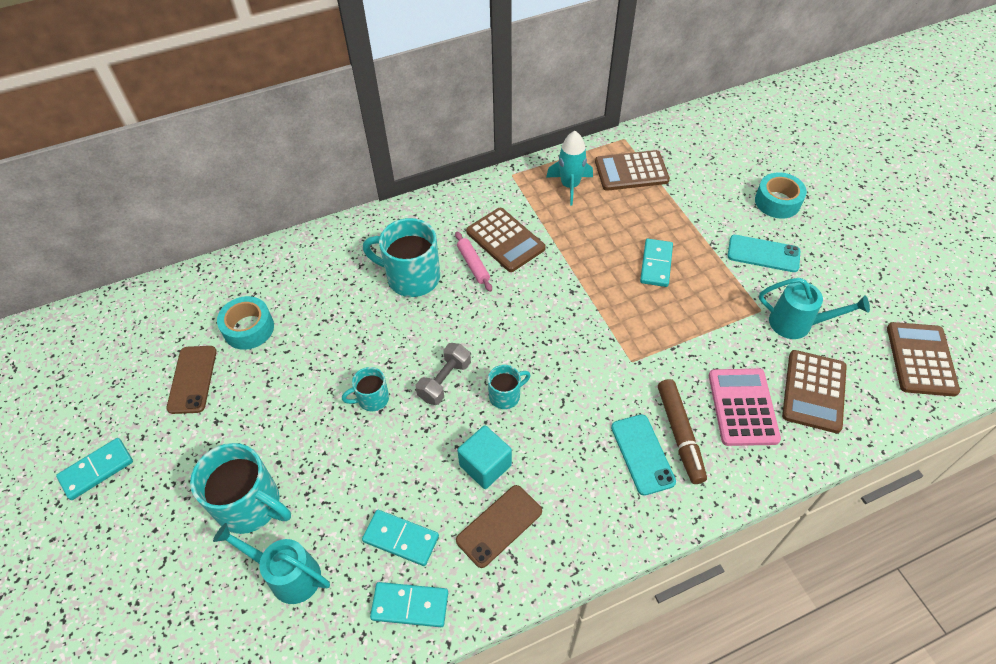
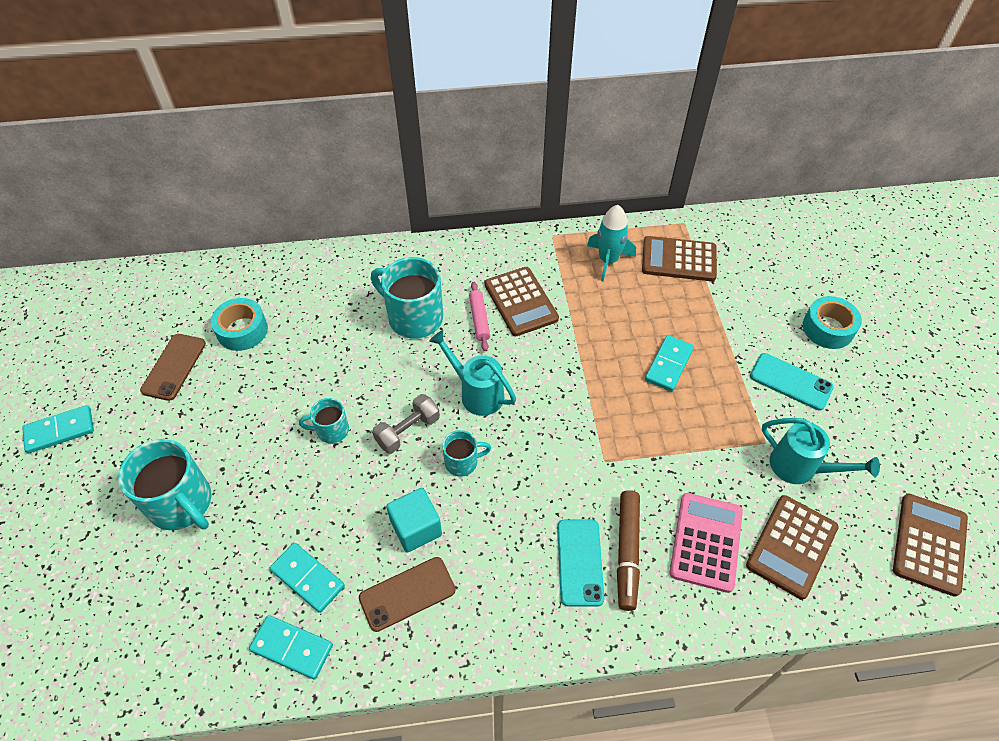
camera: 15 degrees right, 0 degrees up
turquoise watering can [213,523,330,604] -> turquoise watering can moved to [429,330,516,416]

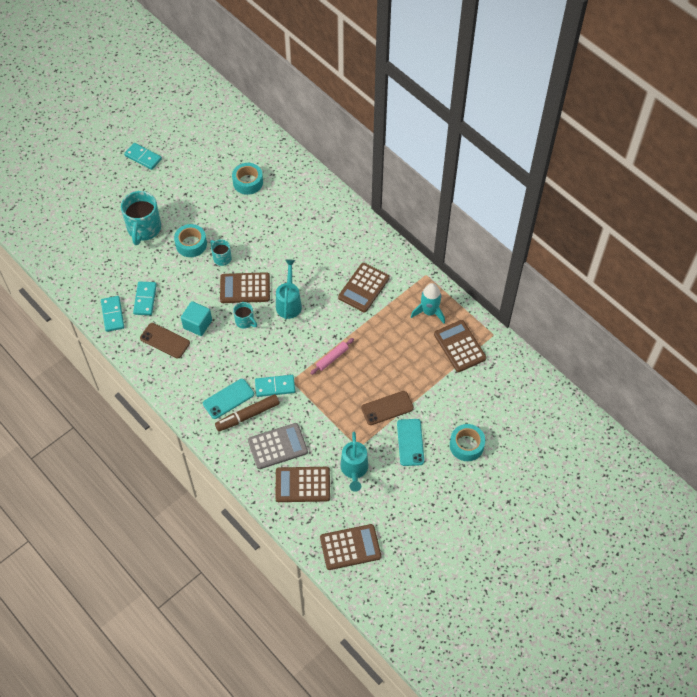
camera: 55 degrees right, 5 degrees up
brown phone [140,334,206,401] -> brown phone moved to [361,391,414,425]
turquoise mug [371,257,443,339] -> none
grey dumbbell [372,394,440,454] -> brown calculator [220,272,270,303]
pink rolling pin [469,282,490,351] -> pink rolling pin moved to [310,338,354,375]
turquoise domino [645,335,694,392] -> turquoise domino moved to [255,375,295,397]
pink calculator [670,493,743,593] -> grey calculator [248,423,308,469]
none -> turquoise tape [174,224,207,257]

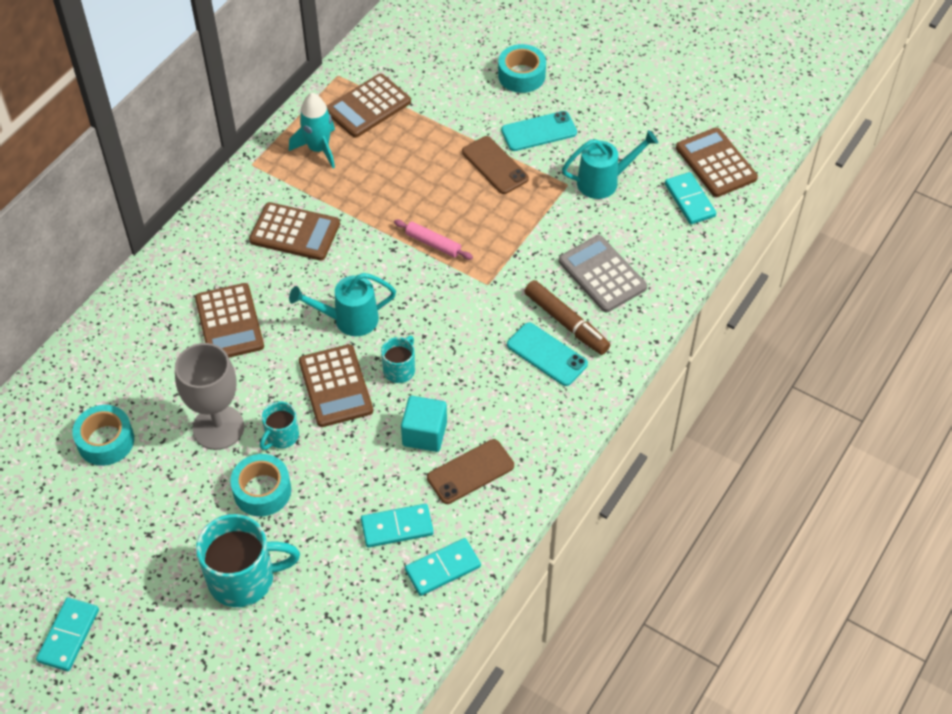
camera: 105 degrees left, 5 degrees down
brown phone [140,323,190,358] -> brown phone turned 45 degrees clockwise [427,439,514,504]
turquoise domino [255,375,295,397] -> turquoise domino moved to [665,172,716,224]
brown calculator [275,467,330,502] -> brown calculator moved to [195,283,264,358]
none -> grey goblet [175,343,244,450]

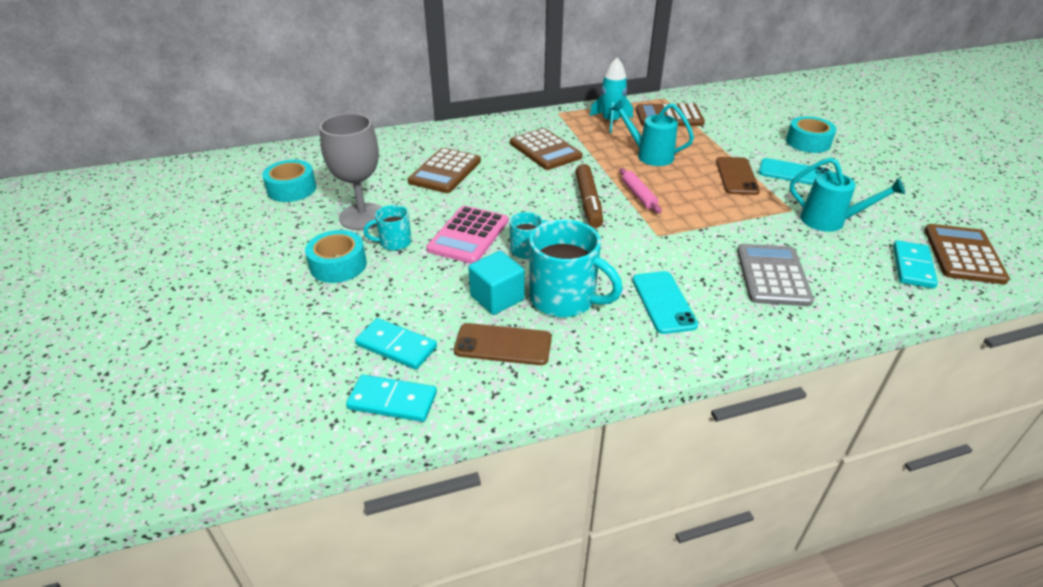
camera: 40 degrees right, 15 degrees down
turquoise domino [36,597,99,671] -> none
turquoise mug [196,514,300,607] -> turquoise mug moved to [529,219,623,317]
turquoise watering can [289,273,396,336] -> turquoise watering can moved to [610,99,694,166]
brown calculator [299,344,373,427] -> pink calculator [426,205,508,264]
brown marker [524,280,610,355] -> brown marker moved to [575,164,603,228]

